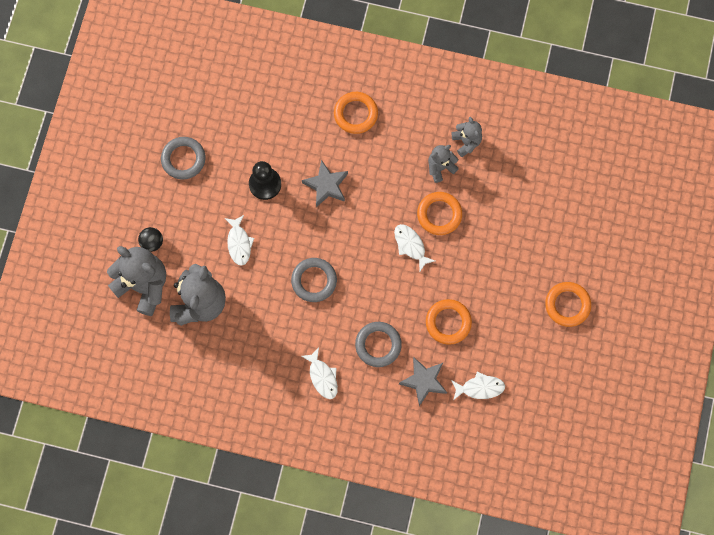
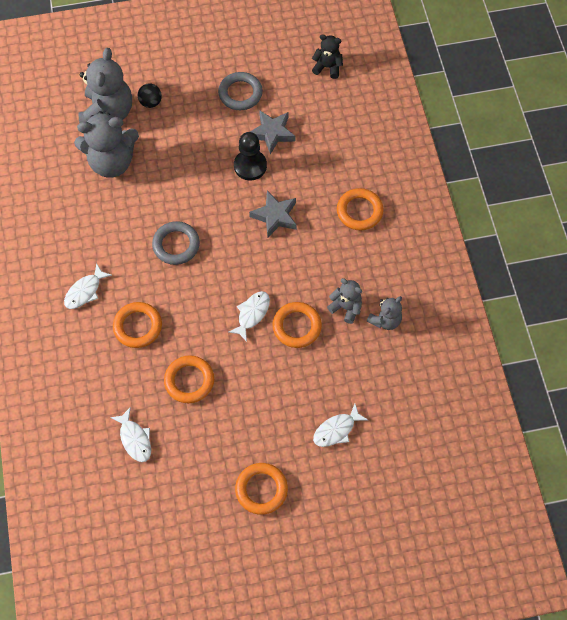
camera: 65 degrees right, 10 degrees down
white fish [225,215,254,266] -> white fish moved to [313,404,368,447]
grey ring [355,322,402,367] -> orange ring [113,302,162,348]
grey star [399,357,447,406] -> grey star moved to [250,110,295,155]
none -> black teddy bear [312,34,343,79]

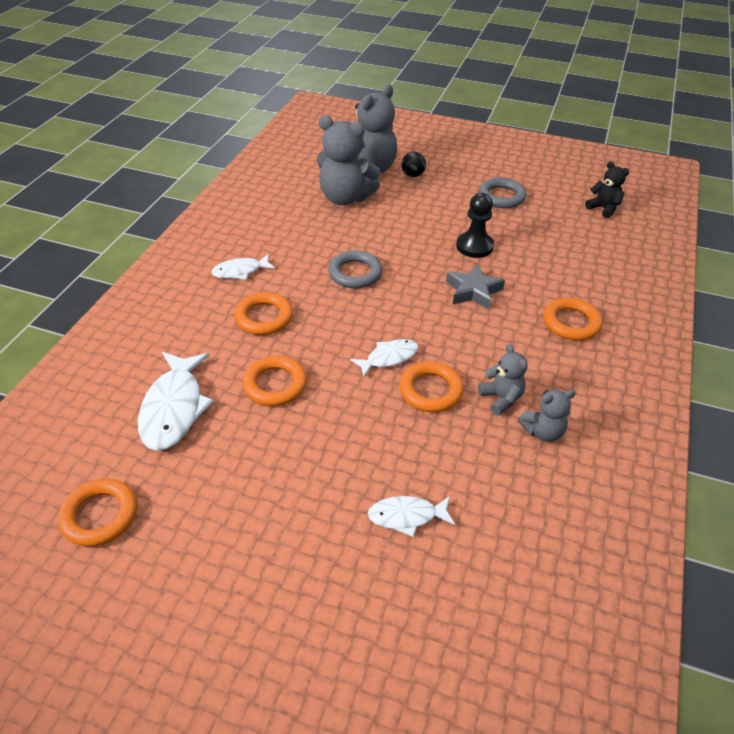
camera: 30 degrees right, 20 degrees down
white fish [110,407,151,462] -> white fish [138,352,214,451], size x1.73
orange ring [235,463,288,515] -> orange ring moved to [58,479,137,547]
grey star [250,110,295,155] -> none

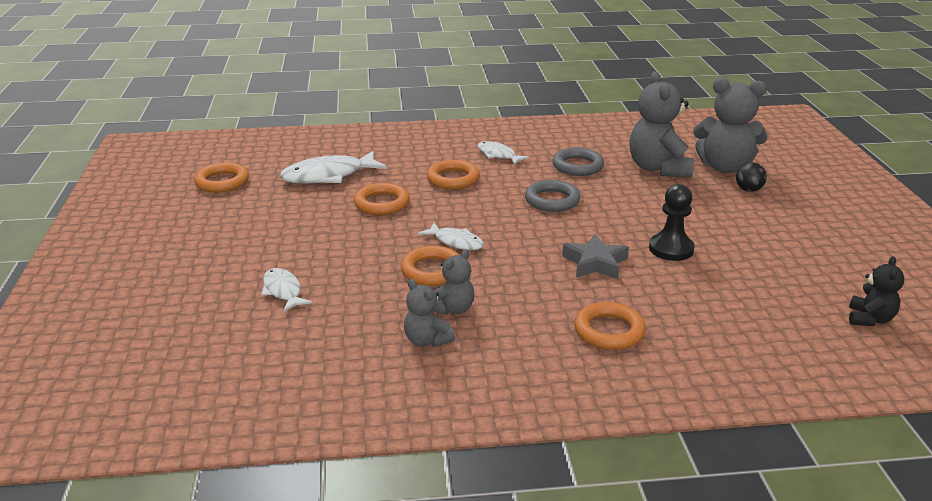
camera: 65 degrees right, 15 degrees down
grey ring [479,178,526,208] -> grey ring moved to [552,148,604,176]

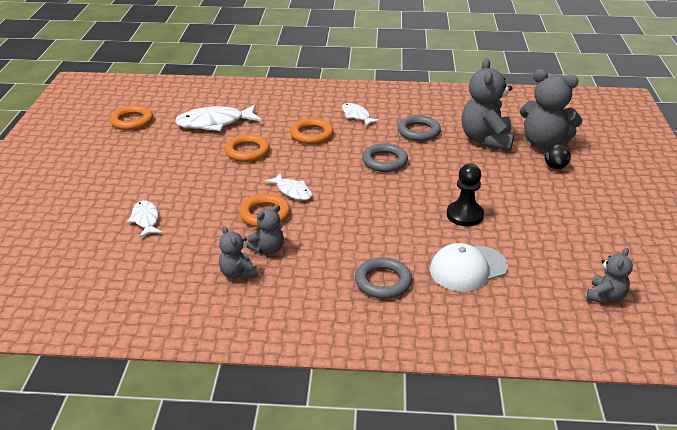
camera: 10 degrees right, 5 degrees up
grey star [562,234,629,279] -> none
orange ring [574,302,646,350] -> grey ring [355,257,412,299]
black teddy bear [849,256,904,326] -> grey teddy bear [586,248,633,303]
none -> white cap [430,243,508,292]

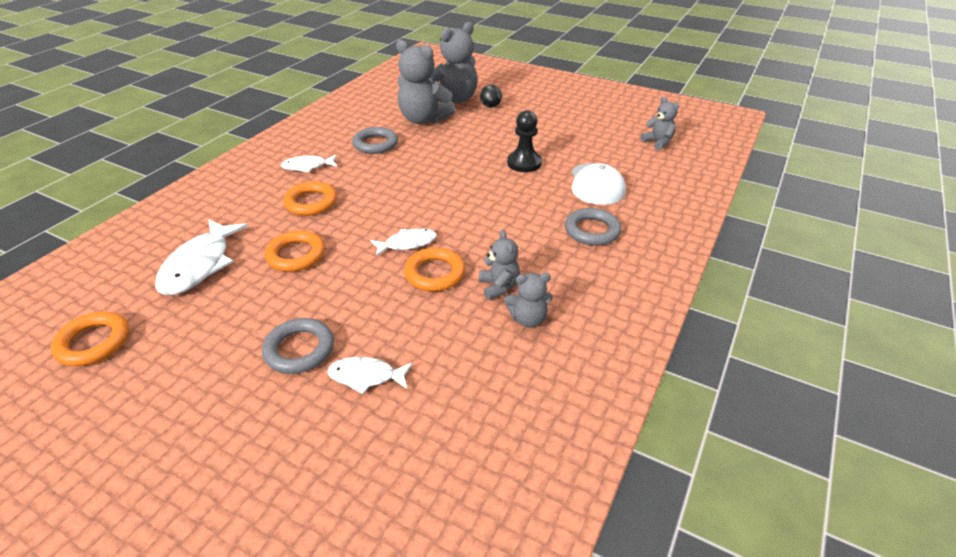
camera: 65 degrees left, 5 degrees up
grey ring [362,143,408,172] -> grey ring moved to [262,318,334,374]

